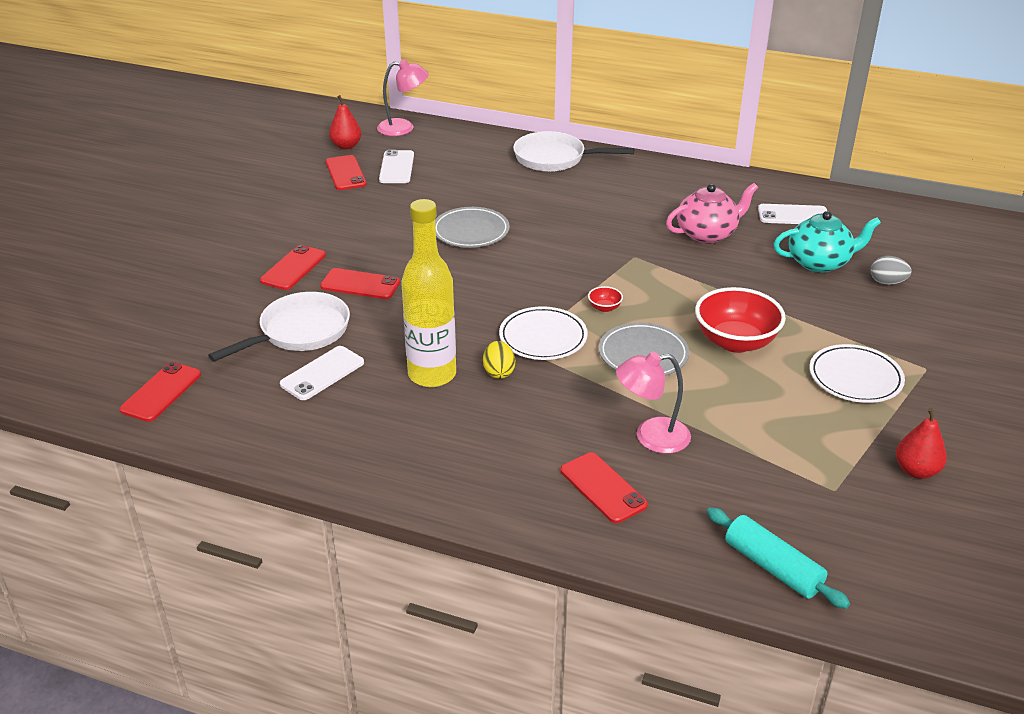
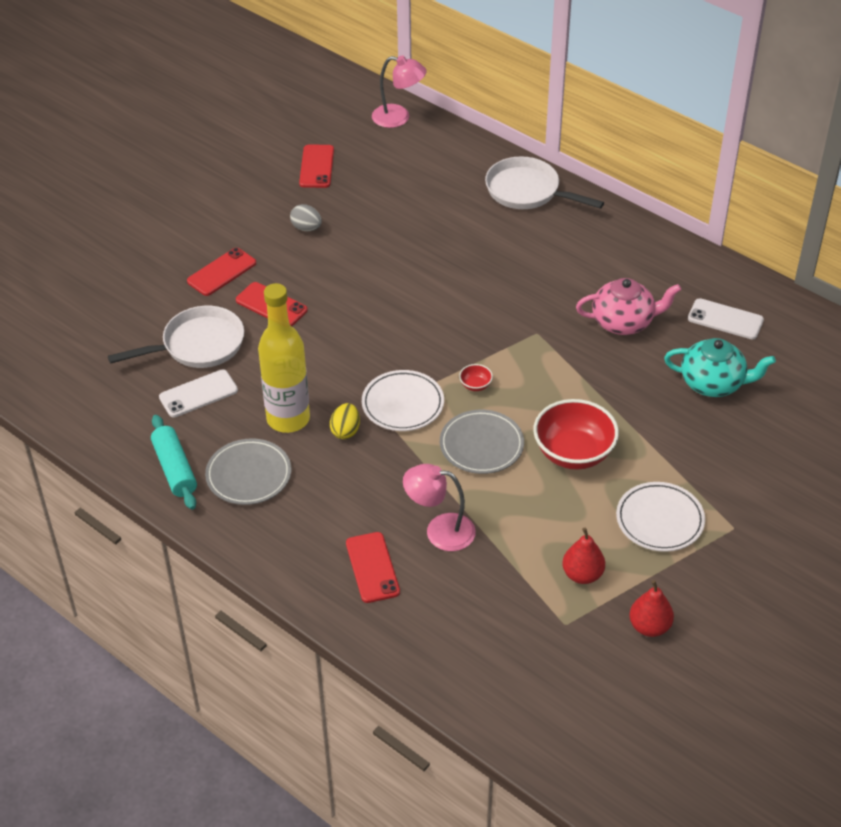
camera: 20 degrees right, 10 degrees up
red phone [120,362,201,422] -> none
red pear [329,95,362,149] -> red pear moved to [562,528,605,584]
white phone [379,150,414,183] -> none
grey plate [435,207,510,248] -> grey plate moved to [205,438,291,505]
turquoise rolling pin [707,507,850,609] -> turquoise rolling pin moved to [151,415,197,510]
grey egg [870,256,912,285] -> grey egg moved to [290,204,322,231]

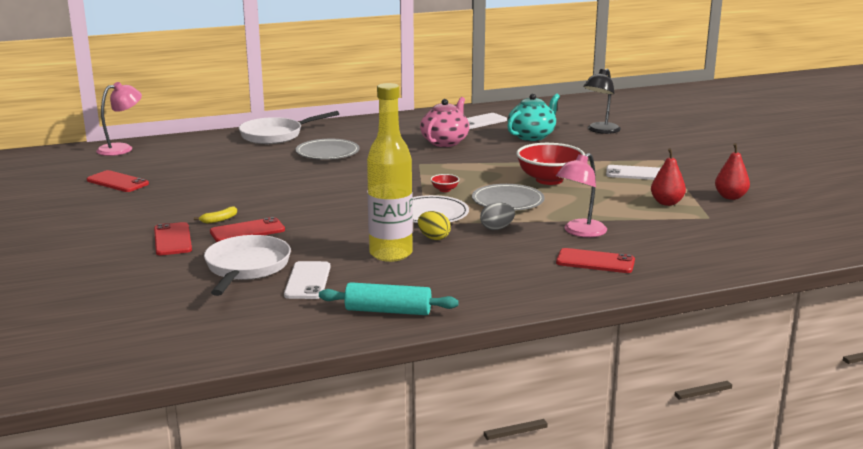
camera: 60 degrees left, 25 degrees down
grey plate [205,438,291,505] -> grey plate moved to [296,139,360,160]
grey egg [290,204,322,231] -> grey egg moved to [480,202,515,230]
white plate [616,482,705,552] -> white phone [606,165,661,180]
none -> yellow banana [194,206,237,224]
none -> black lamp [583,68,621,134]

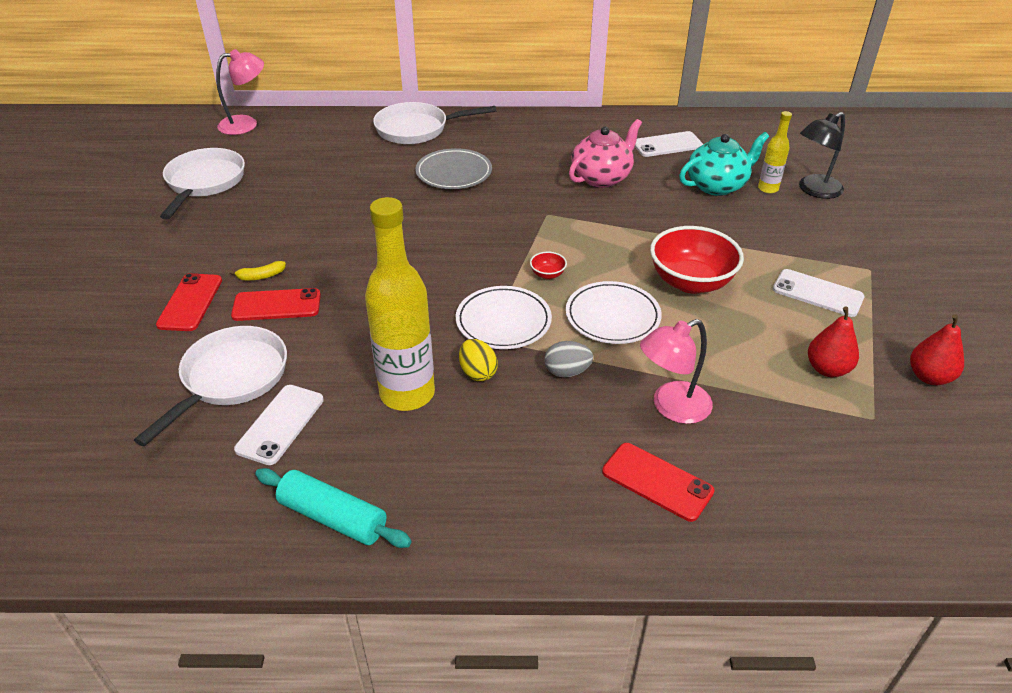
camera: 20 degrees right, 20 degrees up
red phone [87,170,149,192] -> white pan [160,148,245,219]
grey plate [472,184,544,211] -> white plate [566,281,662,344]
none -> yellow bottle [758,111,792,194]

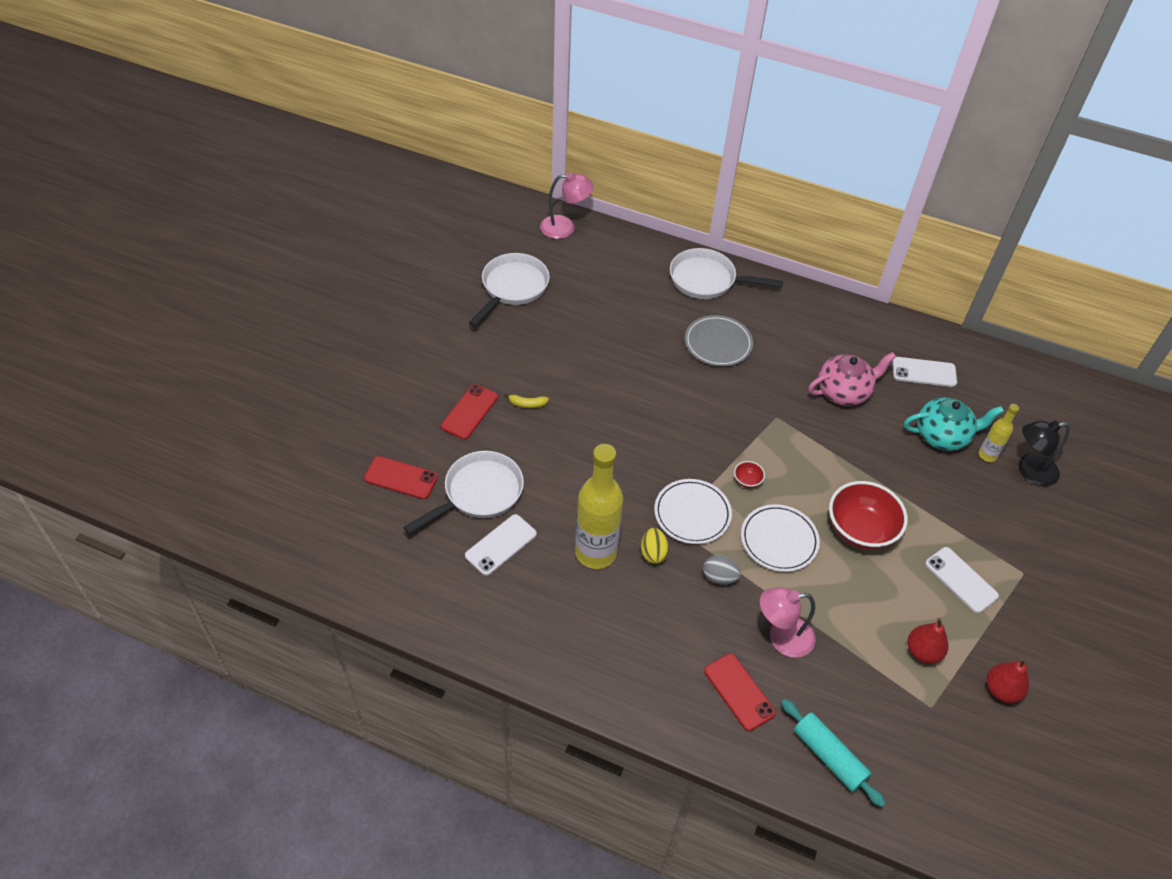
camera: 20 degrees right, 10 degrees up
red phone [231,288,321,321] -> red phone moved to [364,456,438,499]
turquoise rolling pin [255,468,412,548] -> turquoise rolling pin moved to [781,699,886,807]

